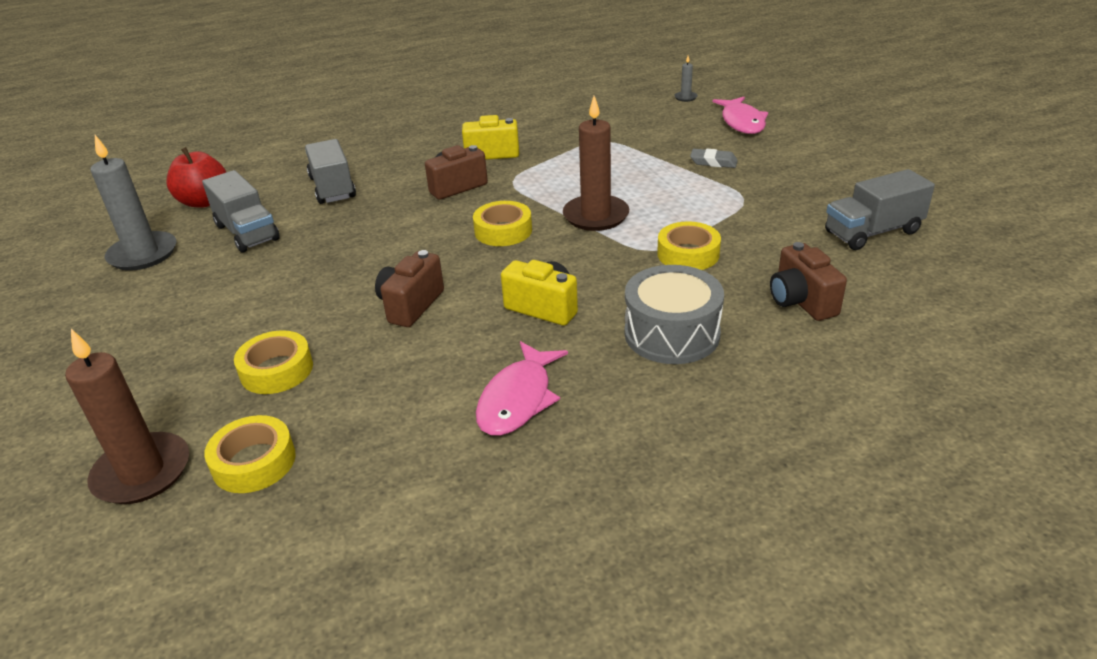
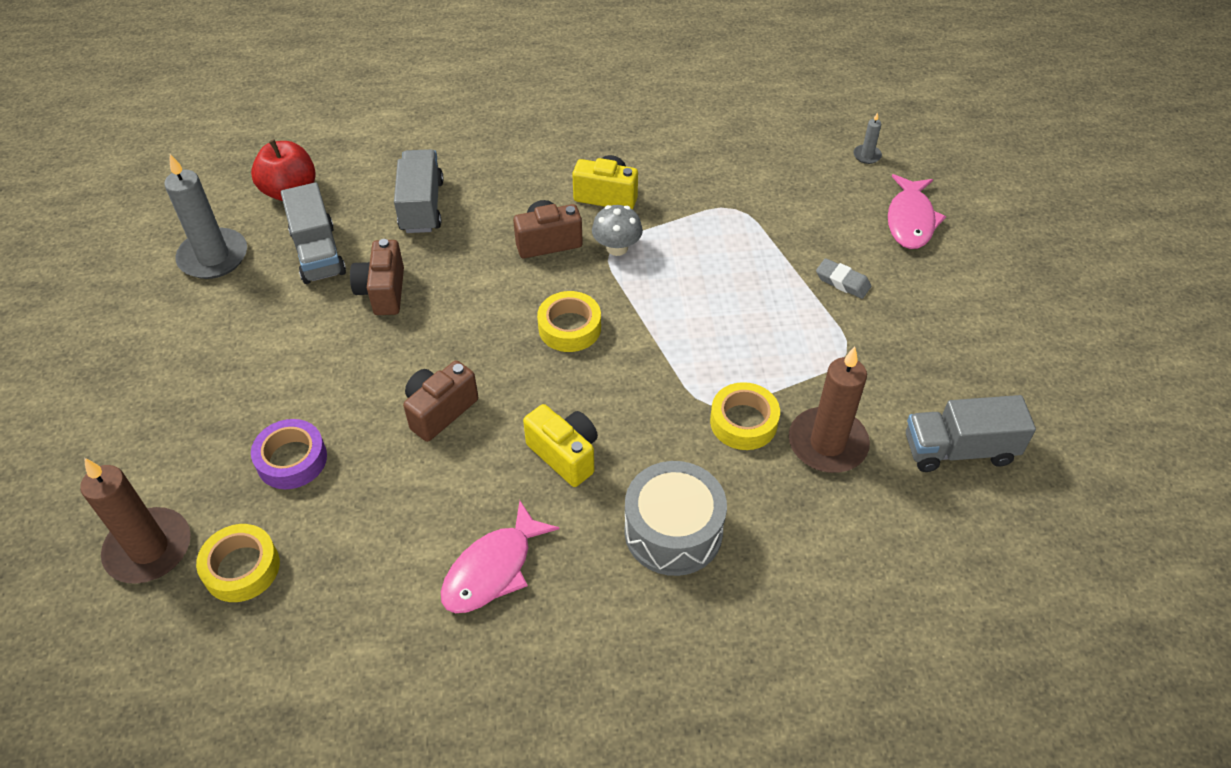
camera: 15 degrees right, 15 degrees up
yellow tape [234,330,313,394] -> purple tape [251,419,327,489]
brown candle [563,96,629,231] -> brown candle moved to [789,347,870,473]
brown camera [770,242,847,321] -> brown camera moved to [350,239,404,315]
none -> grey mushroom [592,205,643,256]

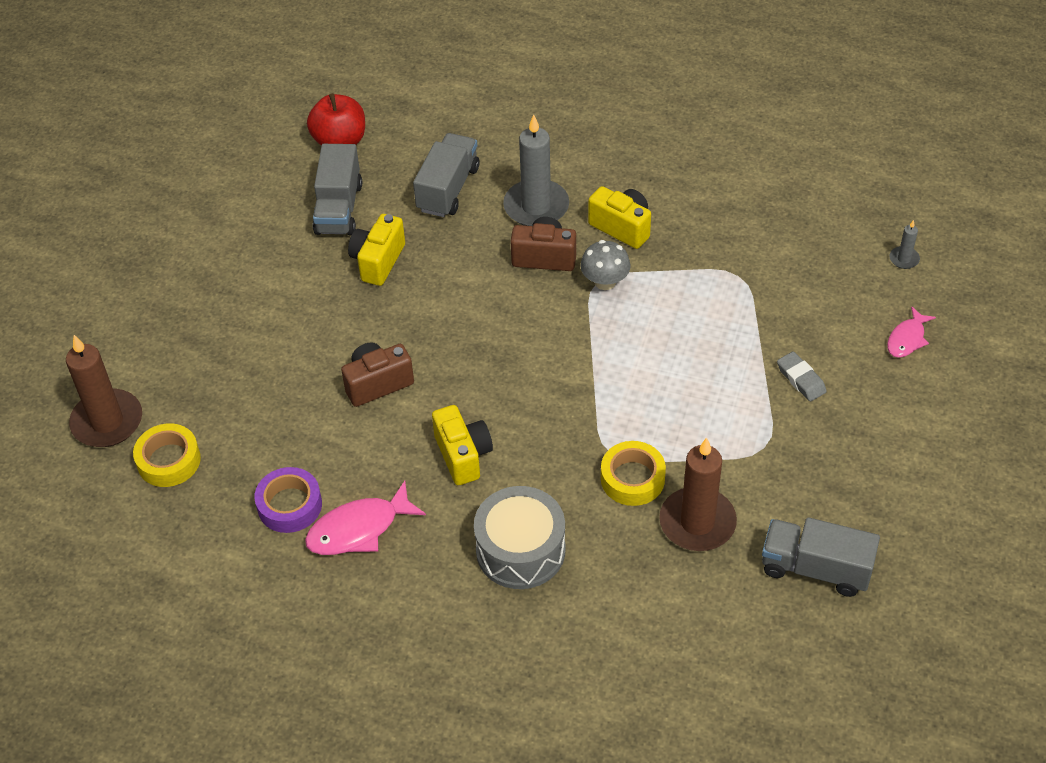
camera: 25 degrees right, 0 degrees up
grey candle [164,154,247,279] -> grey candle moved to [503,115,569,226]
purple tape [251,419,327,489] -> purple tape moved to [255,467,322,533]
brown camera [350,239,404,315] -> yellow camera [348,214,405,286]
yellow tape [537,291,601,352] -> none
pink fish [888,174,946,249] -> pink fish [887,306,936,358], size x0.62

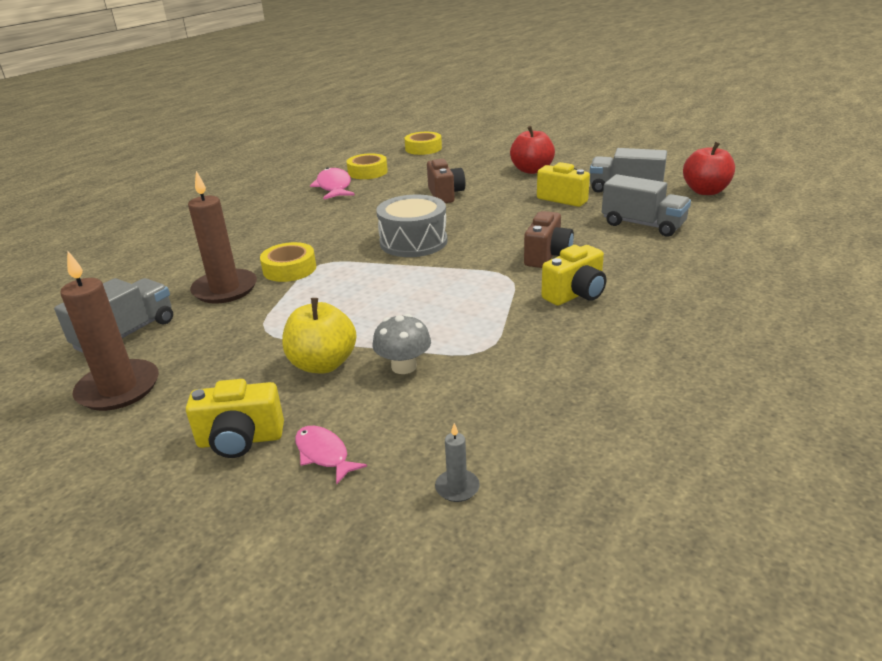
camera: 105 degrees right, 20 degrees down
brown candle [66,335,142,447] -> brown candle moved to [60,251,159,411]
purple tape [255,467,322,533] -> yellow tape [347,153,388,179]
yellow camera [432,405,493,485] -> yellow camera moved to [186,379,284,458]
grey drum [474,486,566,589] -> grey drum moved to [376,195,448,257]
grey candle [503,115,569,226] -> none
grey mushroom [580,240,631,290] -> grey mushroom moved to [373,314,431,374]
grey eraser [777,351,827,401] -> yellow apple [282,298,357,373]
none -> red apple [510,126,555,174]

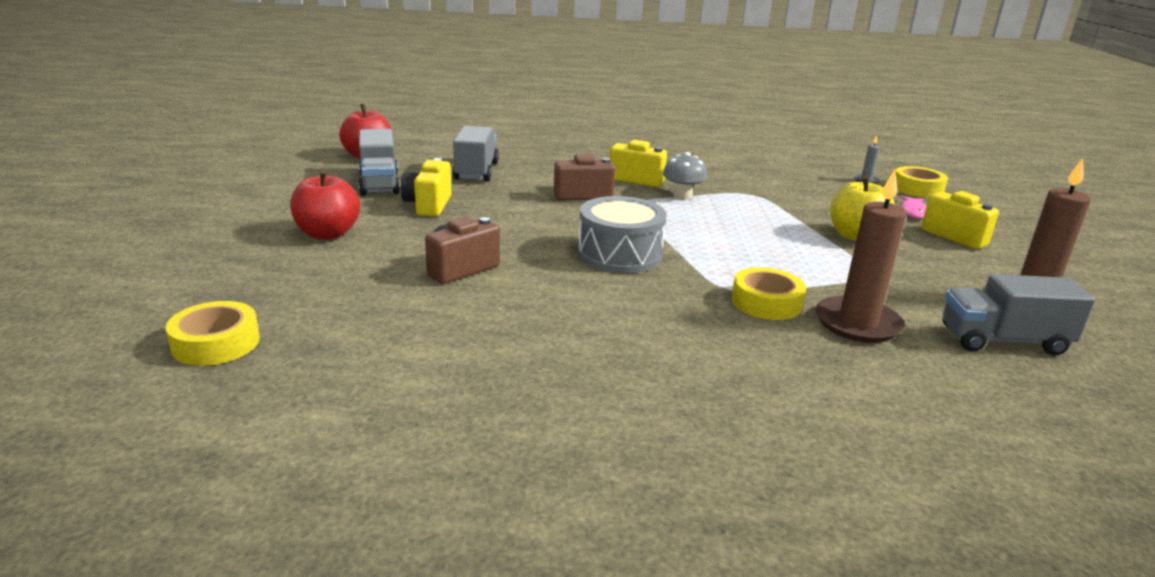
camera: 125 degrees left, 5 degrees down
pink fish [310,167,355,200] -> none
yellow tape [347,153,388,179] -> yellow tape moved to [895,166,948,198]
grey mushroom [373,314,431,374] -> grey mushroom moved to [663,152,707,199]

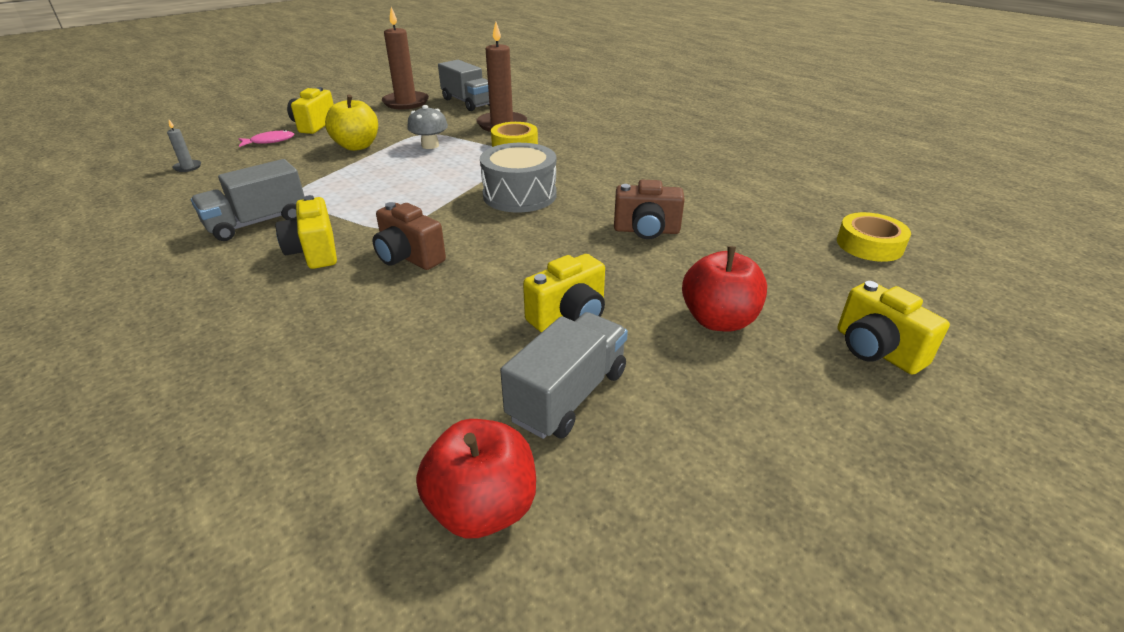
camera: 130 degrees left, 10 degrees up
grey truck [453,126,499,181] -> grey truck moved to [191,159,305,241]
grey mushroom [663,152,707,199] -> grey mushroom moved to [407,105,448,149]
yellow tape [895,166,948,198] -> none
none -> yellow camera [838,281,950,375]

